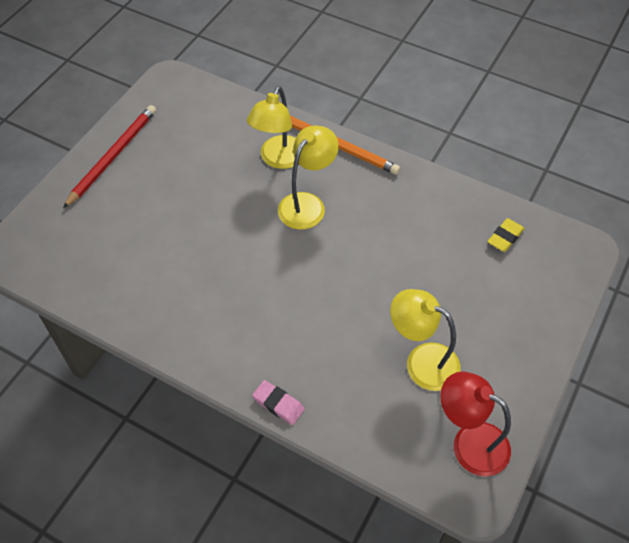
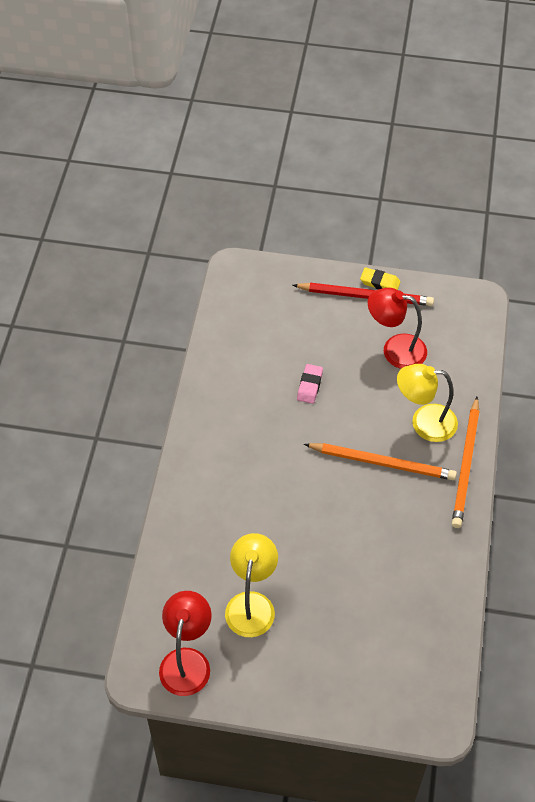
camera: 70 degrees right, 0 degrees up
pink eraser [252,380,305,425] -> pink eraser moved to [297,364,323,404]
yellow lamp [278,126,339,230] -> orange pencil [304,443,457,480]
yellow eraser [487,218,525,252] -> yellow eraser moved to [360,268,401,290]
none -> red lamp [368,288,427,369]

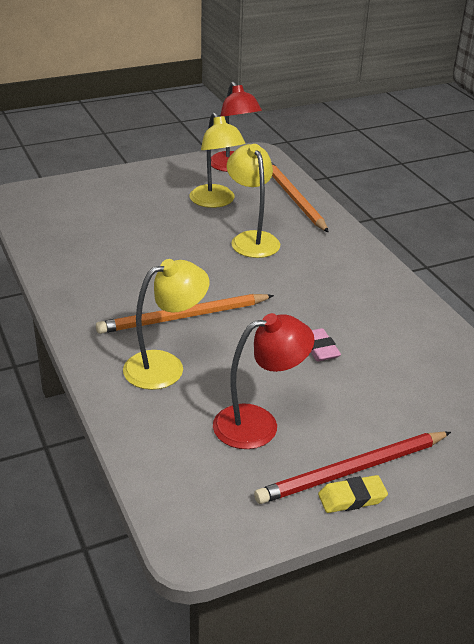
camera: 145 degrees right, 20 degrees down
orange pencil [452,397,479,528] -> orange pencil moved to [271,161,329,233]
none -> yellow lamp [227,144,280,258]

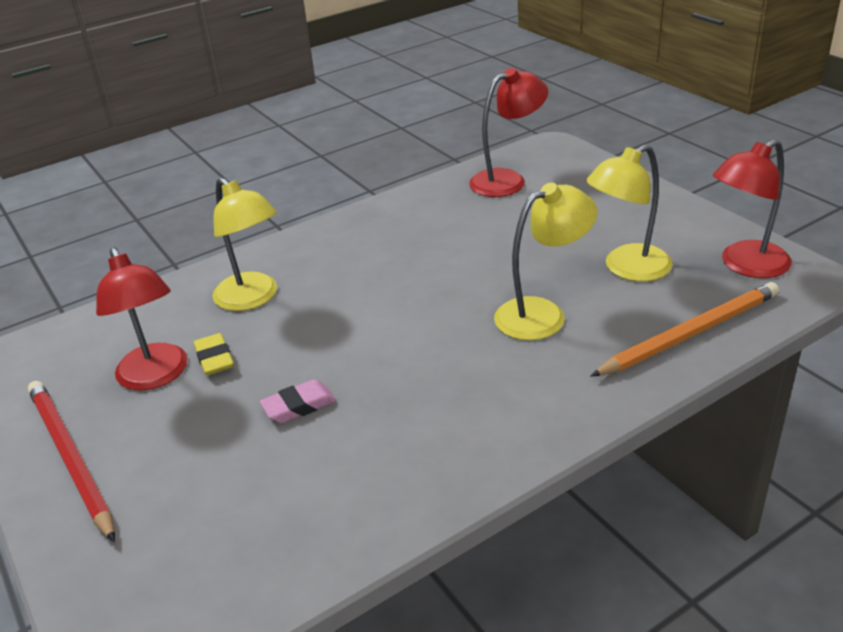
camera: 85 degrees right, 0 degrees up
orange pencil [96,294,274,334] -> none
yellow eraser [318,475,388,513] -> yellow eraser moved to [194,333,234,375]
none -> red lamp [469,68,548,197]

